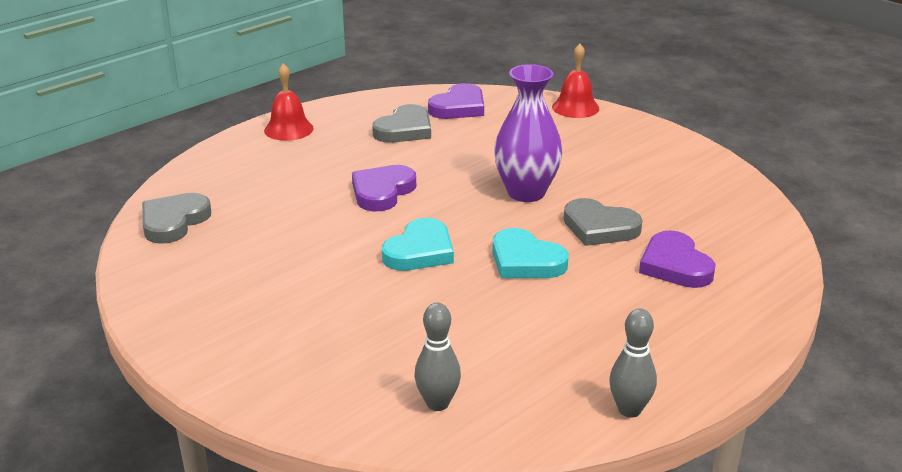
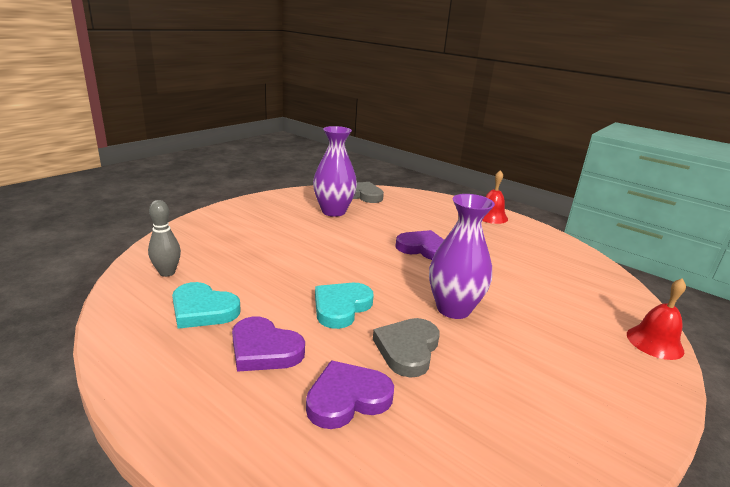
camera: 80 degrees right, 5 degrees down
grey heart [372,104,431,143] -> none
turquoise heart [382,218,454,271] -> turquoise heart moved to [172,282,241,329]
purple heart [428,83,484,119] -> purple heart moved to [232,317,305,372]
grey bowling pin [609,308,657,418] -> none
none -> purple vase [313,126,357,217]

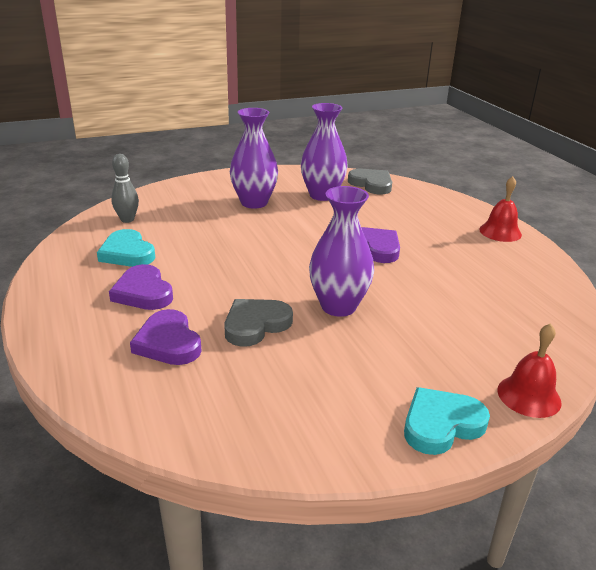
camera: 30 degrees right, 5 degrees up
purple heart [306,360,394,429] -> purple heart turned 120 degrees counterclockwise [130,309,202,365]
turquoise heart [315,283,374,329] -> turquoise heart moved to [404,387,490,455]
none -> purple vase [230,108,278,209]

